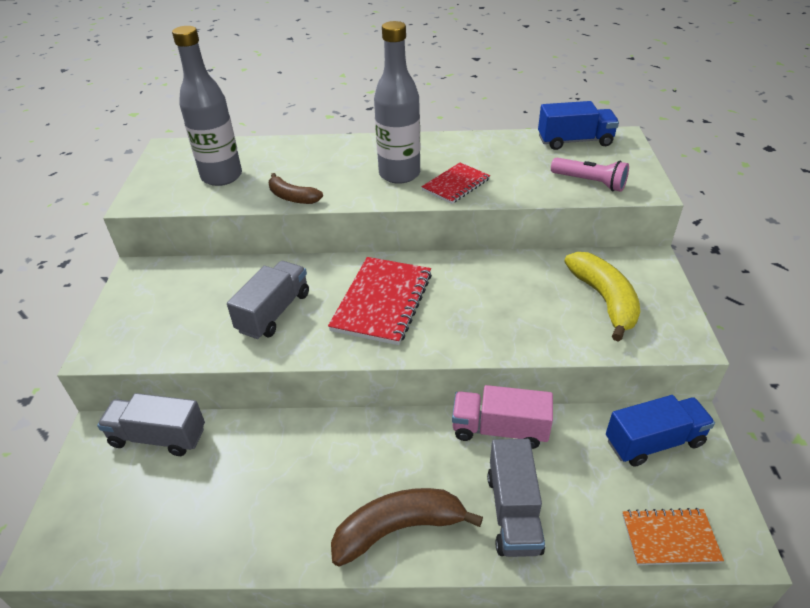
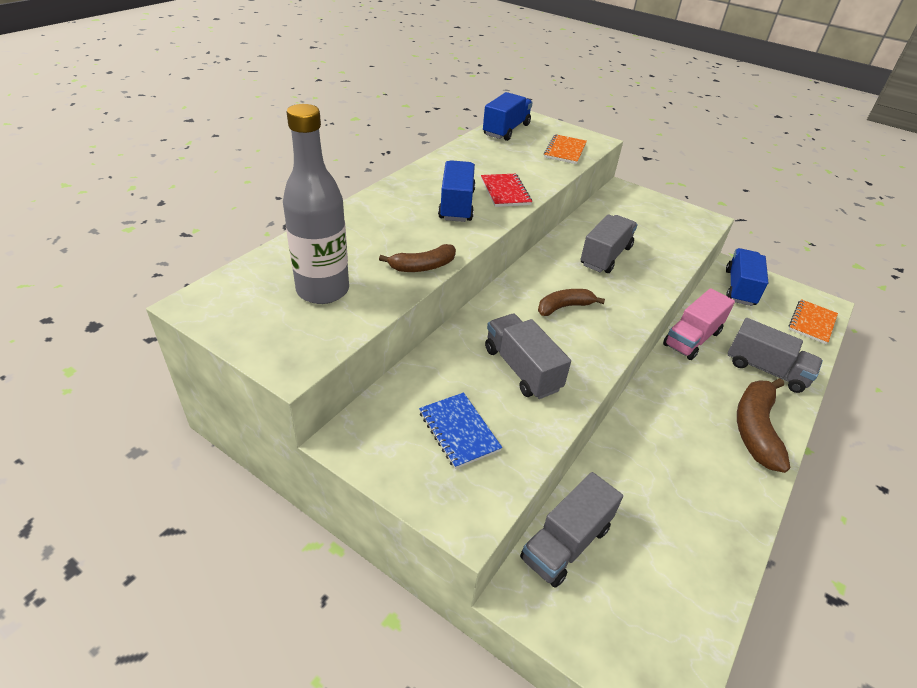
camera: 60 degrees left, 0 degrees up
red notebook [328,257,432,345] -> brown banana [538,289,605,316]
grey bottle [374,21,420,184] -> blue truck [438,160,475,222]
pink flashlight [551,158,629,192] -> orange notebook [544,134,587,164]
yellow banana [564,252,640,342] -> none
none -> blue notebook [419,393,502,469]
none -> grey truck [581,214,638,273]

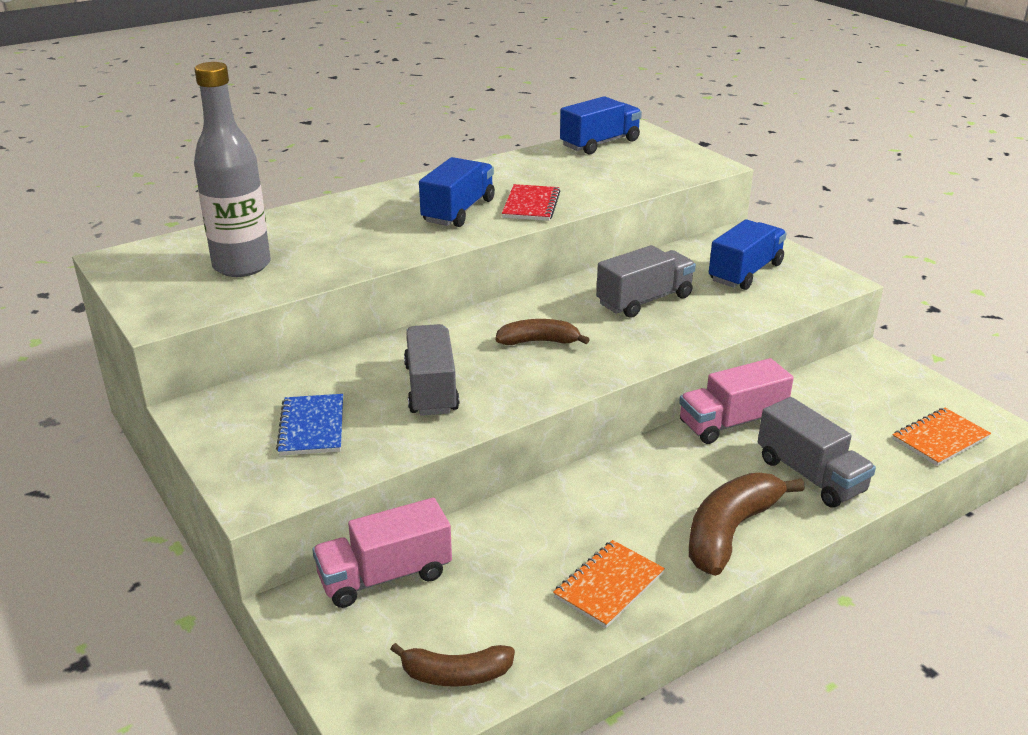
camera: 25 degrees right, 10 degrees down
brown banana [379,244,456,272] -> brown banana moved to [390,643,515,687]
grey truck [520,472,623,588] -> pink truck [312,498,452,608]
orange notebook [544,134,587,164] -> orange notebook moved to [553,540,665,628]
blue truck [726,248,768,306] -> blue truck moved to [709,219,787,290]

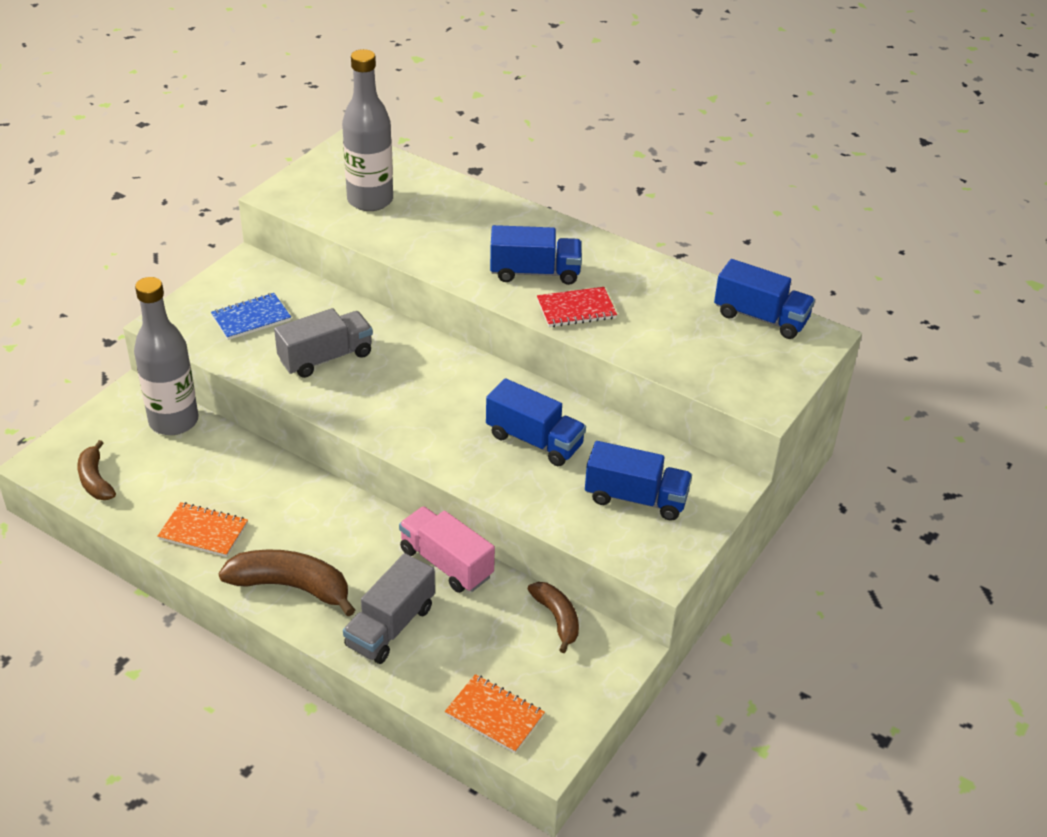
camera: 65 degrees right, 10 degrees up
pink truck [312,498,452,608] -> grey bottle [134,277,198,435]
brown banana [495,319,590,345] -> brown banana moved to [528,582,579,653]
grey truck [596,245,696,318] -> blue truck [486,378,586,466]

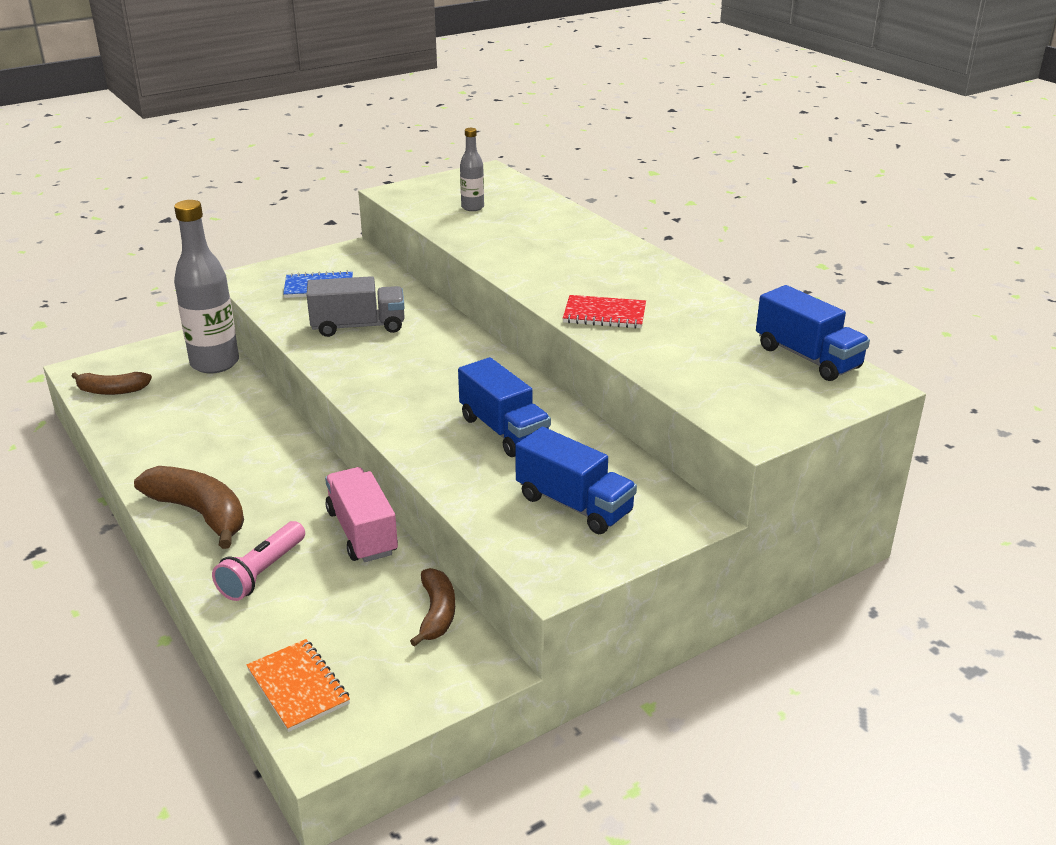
camera: 25 degrees right, 10 degrees down
brown banana [77,440,116,500] -> brown banana turned 90 degrees counterclockwise [71,372,152,395]
orange notebook [158,502,248,557] -> none
grey bottle [342,49,393,211] -> grey bottle [460,128,484,211], size x0.50
grey truck [343,553,435,664] -> pink flashlight [212,521,305,601]
blue truck [490,225,582,285] -> none

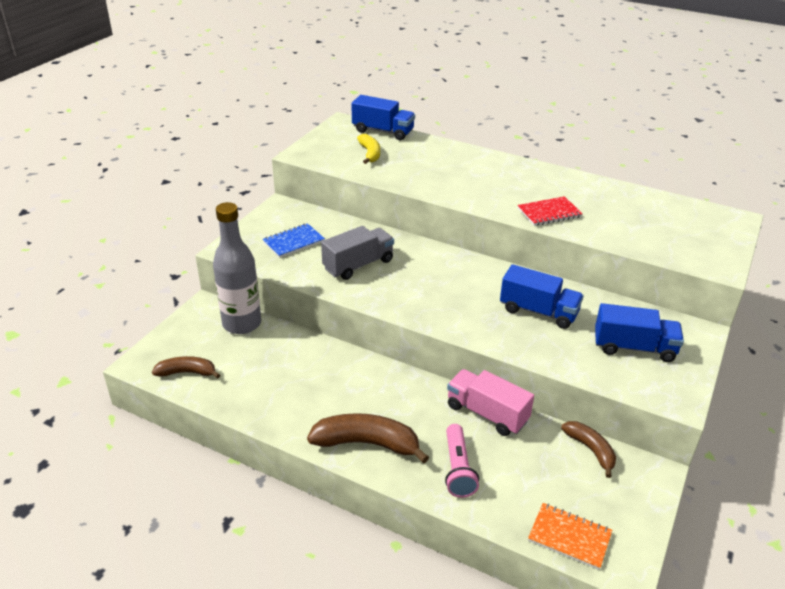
camera: 30 degrees left, 5 degrees up
brown banana [71,372,152,395] -> brown banana turned 150 degrees counterclockwise [152,356,220,379]
grey bottle [460,128,484,211] -> yellow banana [357,134,380,164]
blue truck [756,285,870,381] -> blue truck moved to [351,95,415,140]

